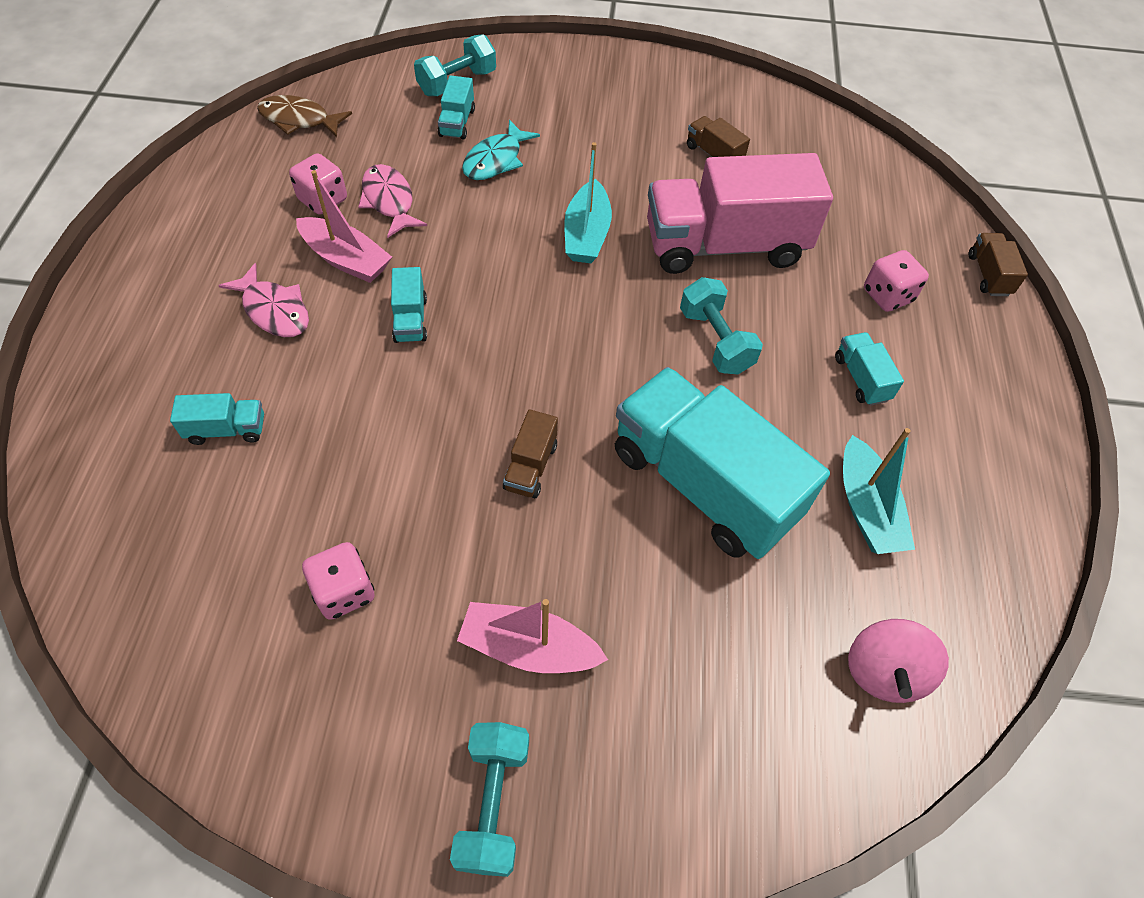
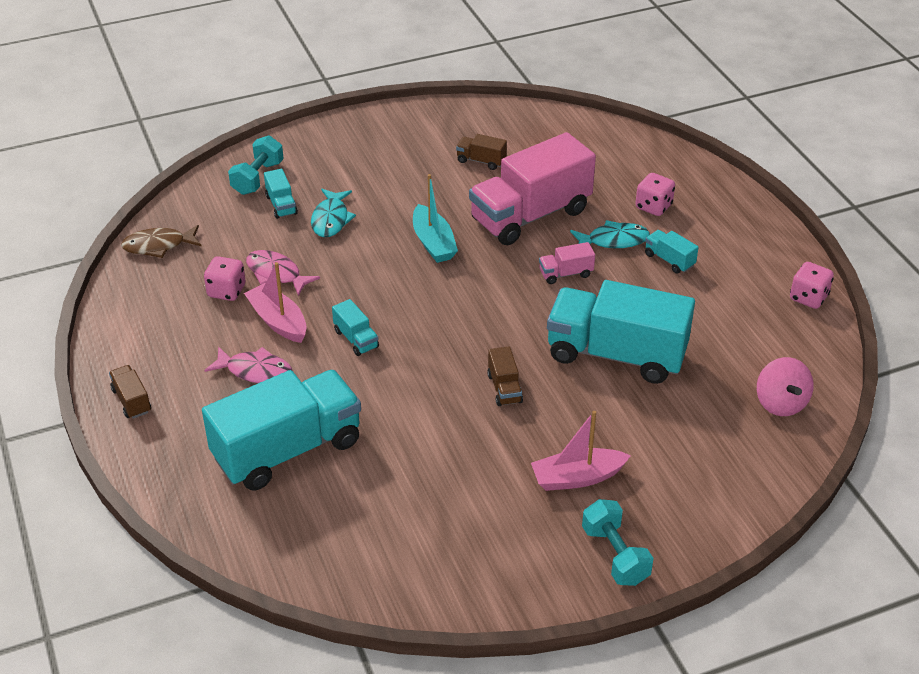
camera: 25 degrees left, 15 degrees down
turquoise truck [170,393,264,445] -> turquoise truck [202,370,361,490], size x2.43
pink boat [296,170,392,283] -> pink boat turned 135 degrees counterclockwise [244,262,307,343]
pink dice [302,542,375,620] -> pink dice moved to [790,262,834,309]
turquoise dumbbell [680,277,763,374] -> pink truck [539,242,595,284]
turquoise boat [843,428,915,554] -> none
brown truck [969,233,1028,296] -> brown truck moved to [109,365,151,419]
none -> turquoise fish [570,220,650,248]

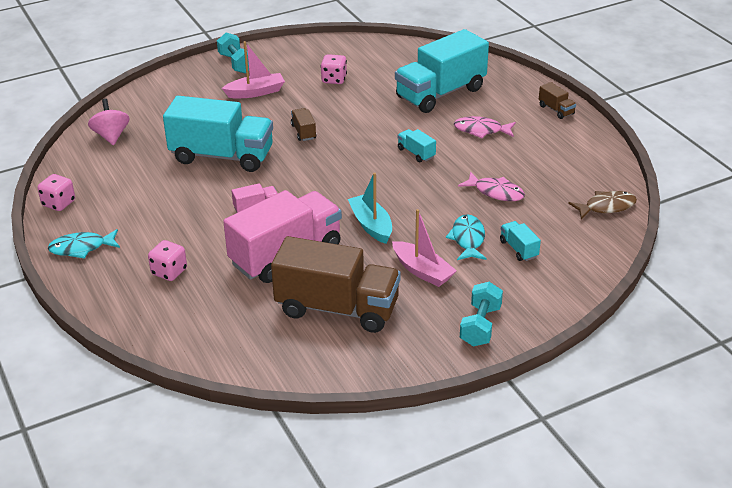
camera: 175 degrees right, 5 degrees down
pink dice [204,256,246,301] -> pink dice moved to [320,54,347,84]
turquoise dumbbell [228,136,284,195] -> turquoise dumbbell moved to [460,282,503,347]
pink boat [244,262,307,343] -> pink boat moved to [392,209,457,287]
brown truck [456,134,507,170] -> brown truck [271,236,401,333], size x2.43
turquoise fish [570,220,650,248] -> turquoise fish moved to [48,229,120,259]
turquoise truck [645,230,699,274] -> none

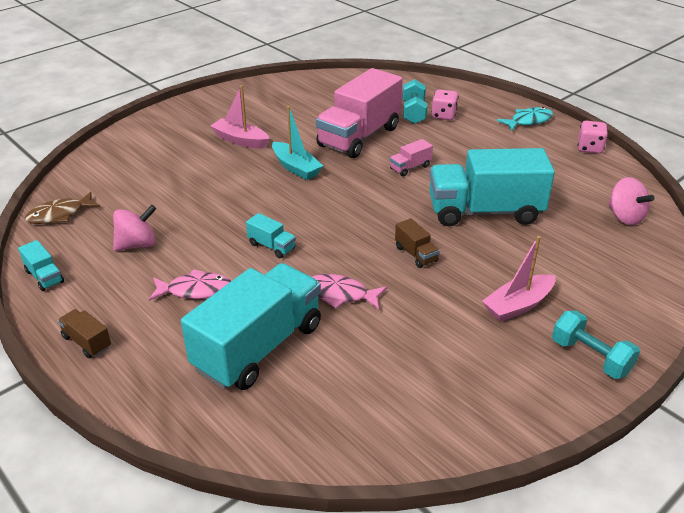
camera: 165 degrees right, 0 degrees up
brown truck [271,236,401,333] -> none
pink dice [320,54,347,84] -> none
turquoise fish [446,215,487,260] -> none
pink fish [458,172,525,201] -> pink fish moved to [312,274,387,310]
turquoise dumbbell [460,282,503,347] -> turquoise dumbbell moved to [403,79,427,124]
turquoise truck [500,221,541,261] -> turquoise truck moved to [18,240,64,291]
none -> pink spinning top [113,205,156,251]

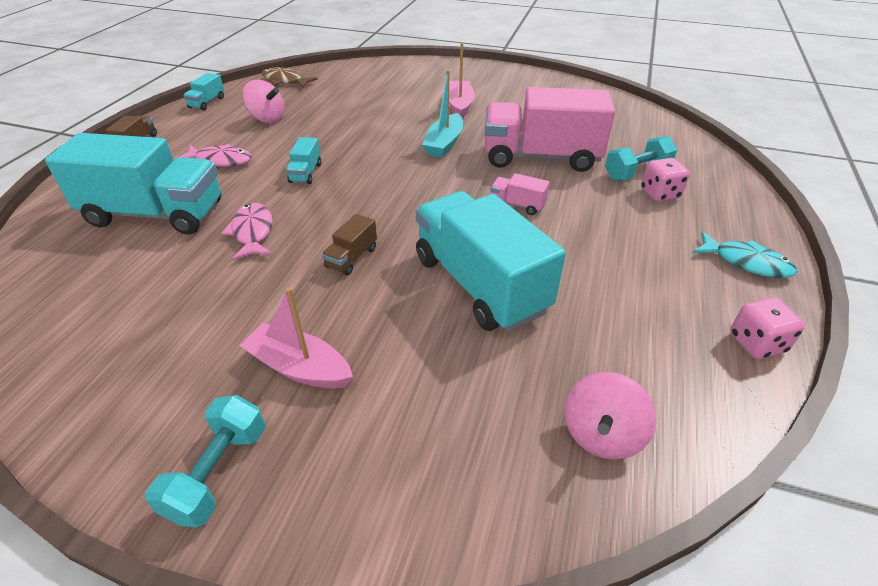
camera: 60 degrees right, 5 degrees up
pink fish [149,269,231,301] -> pink fish turned 45 degrees counterclockwise [178,144,252,167]

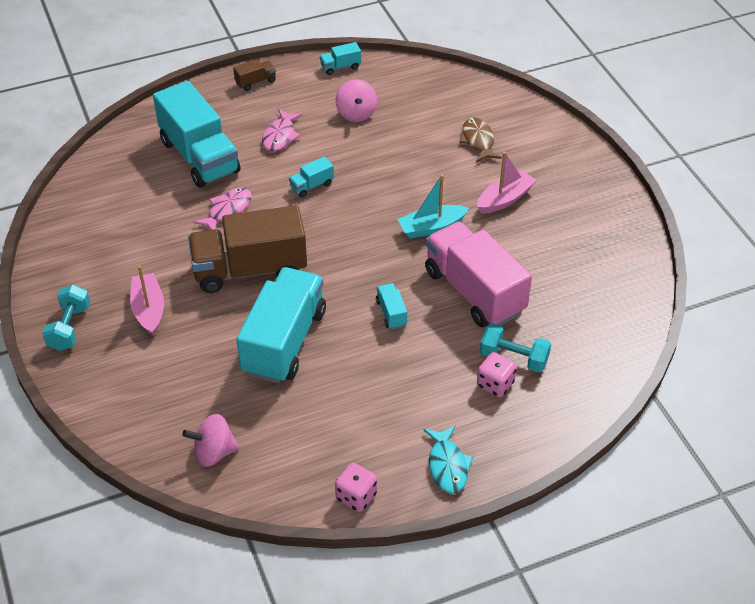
camera: 50 degrees right, 5 degrees up
turquoise dumbbell [145,395,266,527] -> turquoise dumbbell turned 60 degrees counterclockwise [42,284,90,351]
pink fish [178,144,252,167] -> pink fish turned 45 degrees clockwise [262,109,303,151]
brown fish [262,67,318,88] -> brown fish moved to [459,117,502,162]
brown truck [322,214,377,276] -> brown truck [188,205,307,293], size x2.43
pink truck [490,173,550,215] -> turquoise truck [376,283,407,329]

